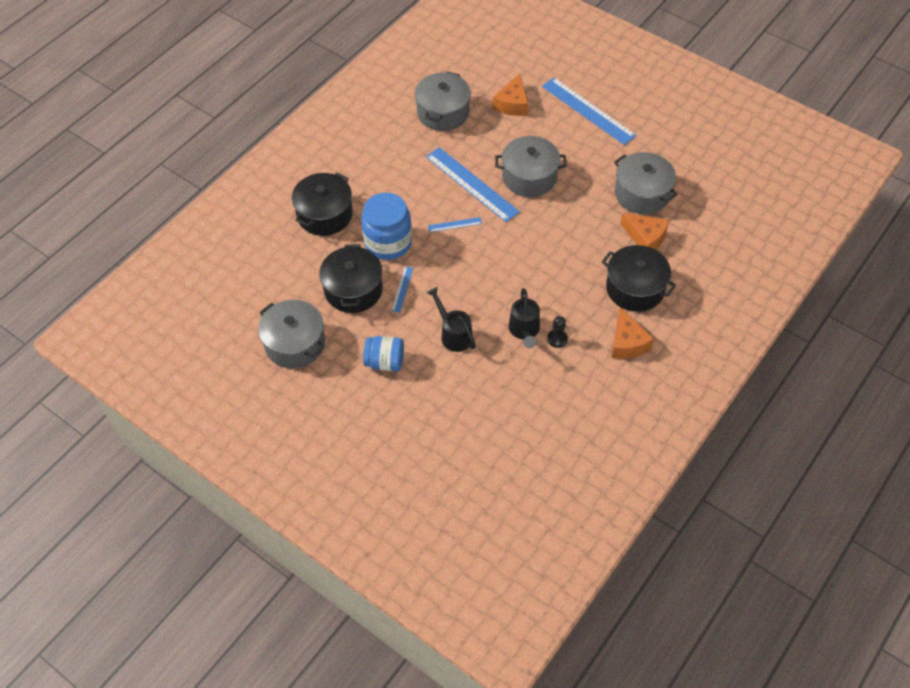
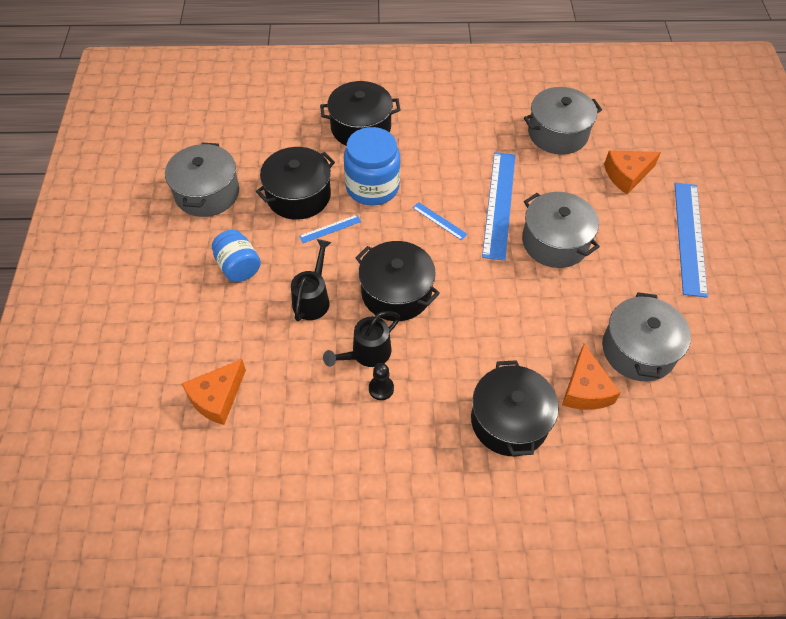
camera: 50 degrees right, 0 degrees up
orange cheese [612,307,654,359] -> orange cheese moved to [182,359,246,425]
none -> black pot [356,241,440,321]

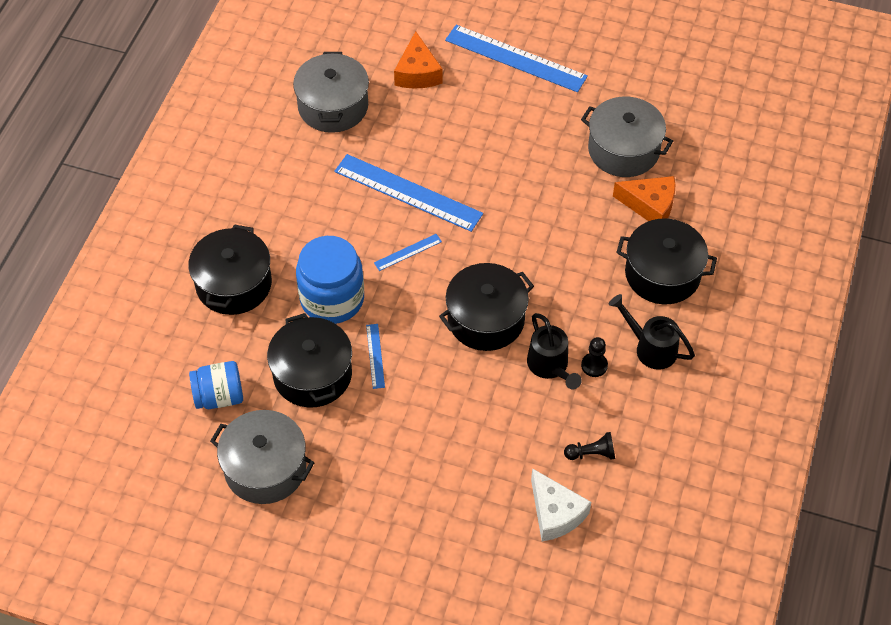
camera: 70 degrees left, 0 degrees up
orange cheese [182,359,246,425] -> white cheese [531,468,591,541]
blue jar [212,230,261,282] -> blue jar moved to [189,361,243,409]
black watering can [291,239,332,321] -> black watering can moved to [609,294,695,370]
grey pot [522,192,600,268] -> none
none -> black pawn [564,432,615,460]

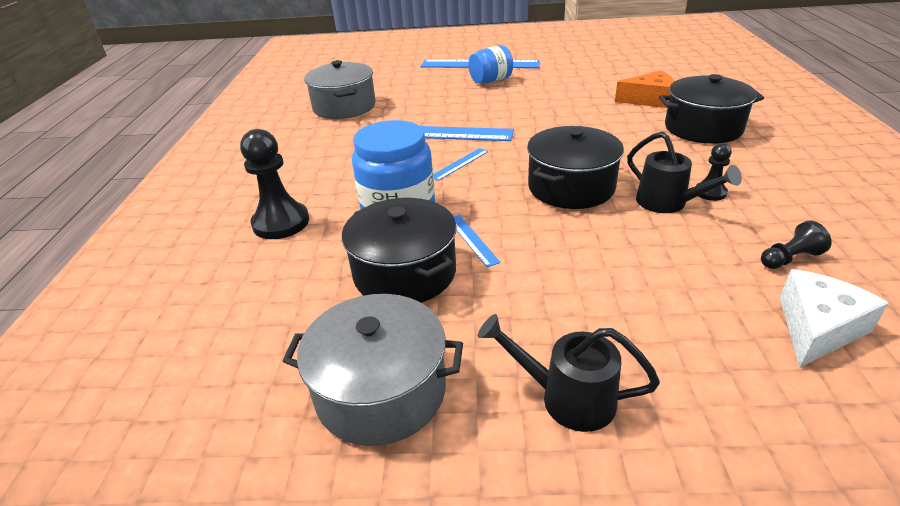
camera: 15 degrees left, 20 degrees down
black pot [188,224,272,315] -> black pawn [240,129,309,239]
blue jar [189,361,243,409] -> blue jar moved to [468,45,513,83]
orange cheese [394,31,443,89] -> none
white cheese [531,468,591,541] -> white cheese turned 90 degrees counterclockwise [780,269,889,368]
grey pot [581,97,673,177] -> none
black watering can [609,294,695,370] -> black watering can moved to [478,314,660,432]

